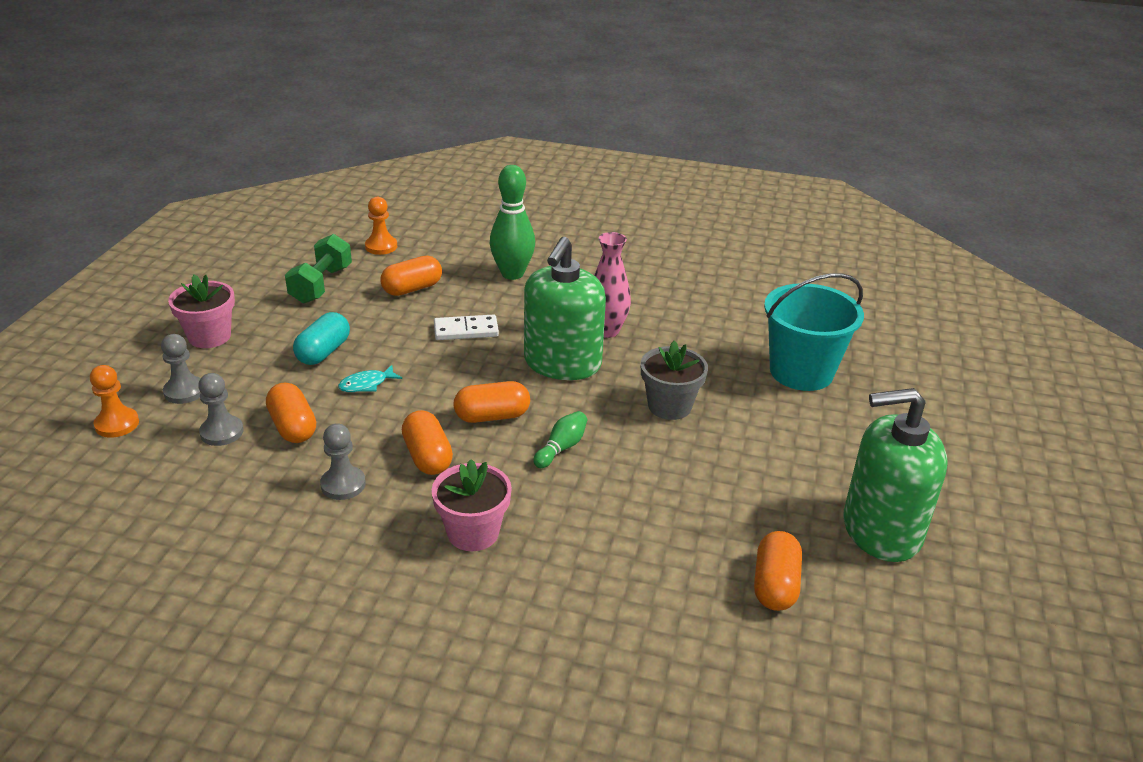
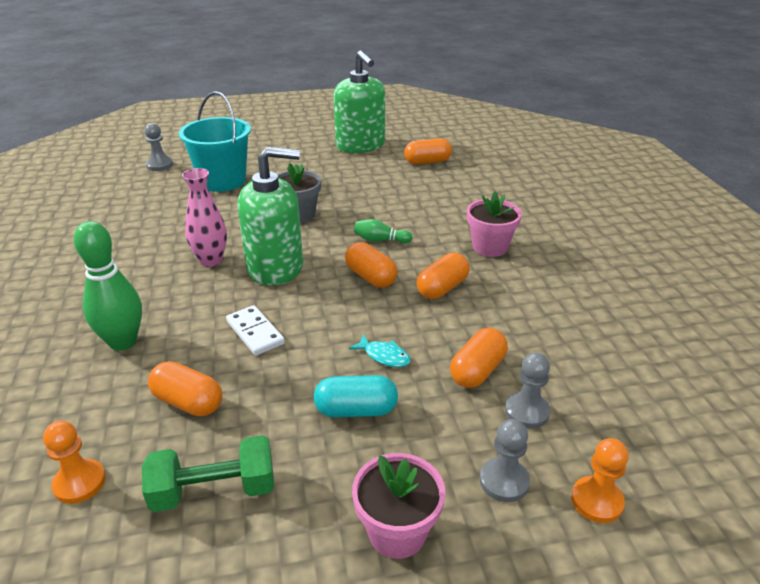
camera: 115 degrees left, 0 degrees up
grey pawn [320,423,366,500] -> grey pawn moved to [144,123,173,171]

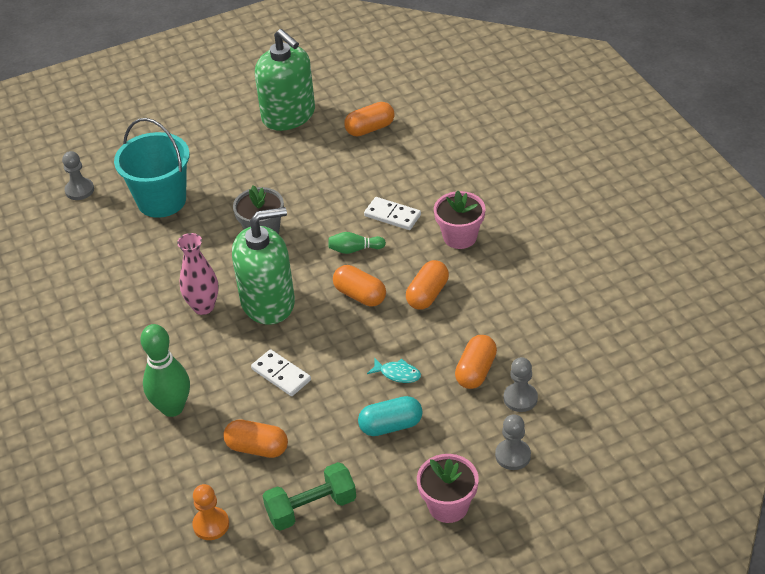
camera: 10 degrees left, 10 degrees up
orange pawn [571,438,629,523] -> none
none -> white domino [364,197,421,230]

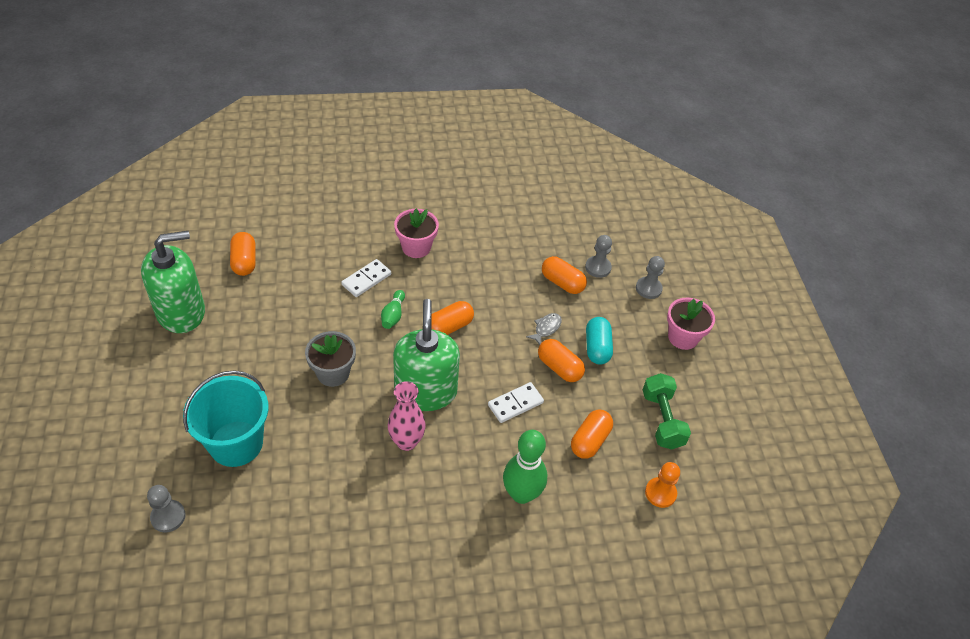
camera: 80 degrees left, 5 degrees up
turquoise fish [367,358,421,383] -> grey fish [526,313,562,345]
orange capsule [406,260,449,310] -> orange capsule moved to [538,339,585,382]

